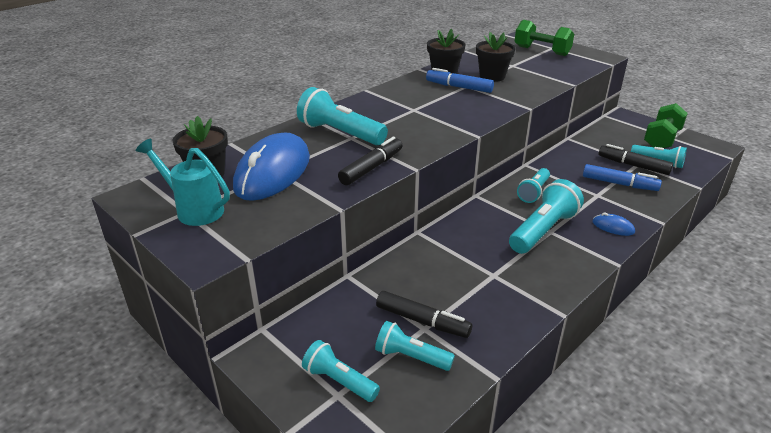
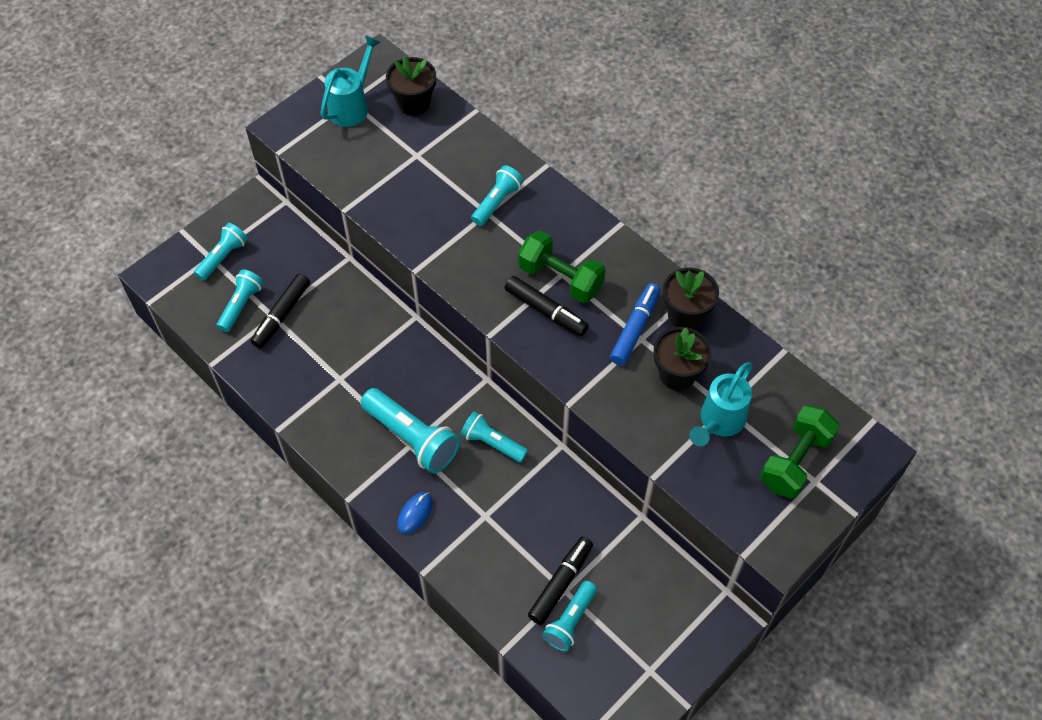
camera: 90 degrees right, 25 degrees up
blue mouse [233,133,310,201] -> none
turquoise flashlight [297,87,388,145] -> turquoise flashlight [471,166,523,226], size x0.62
black marker [338,137,403,185] -> black marker moved to [505,276,589,336]
blue marker [583,164,662,191] -> none
green dumbbell [644,103,688,148] -> green dumbbell moved to [518,230,605,303]
none -> turquoise watering can [689,362,753,446]

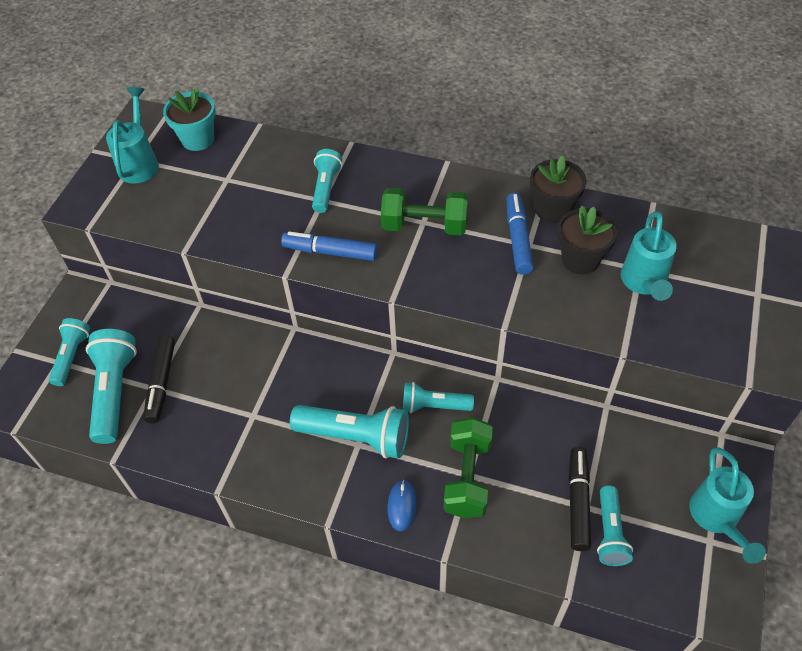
camera: 25 degrees left, 5 degrees down
turquoise flashlight [217,269,264,332] -> turquoise flashlight [86,329,137,444], size x1.61
black flower pot [386,56,436,116] -> turquoise flower pot [163,88,216,151]
black marker [505,276,589,336] -> none
green dumbbell [760,405,840,499] -> green dumbbell moved to [444,417,493,518]
none -> blue marker [281,231,378,261]
none -> turquoise watering can [689,447,766,564]

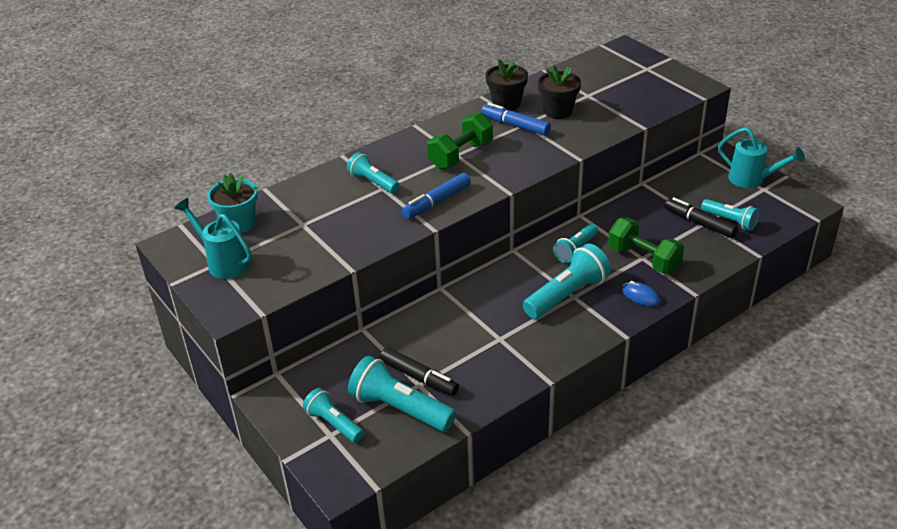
camera: 55 degrees left, 15 degrees down
turquoise watering can [620,211,677,301] -> none

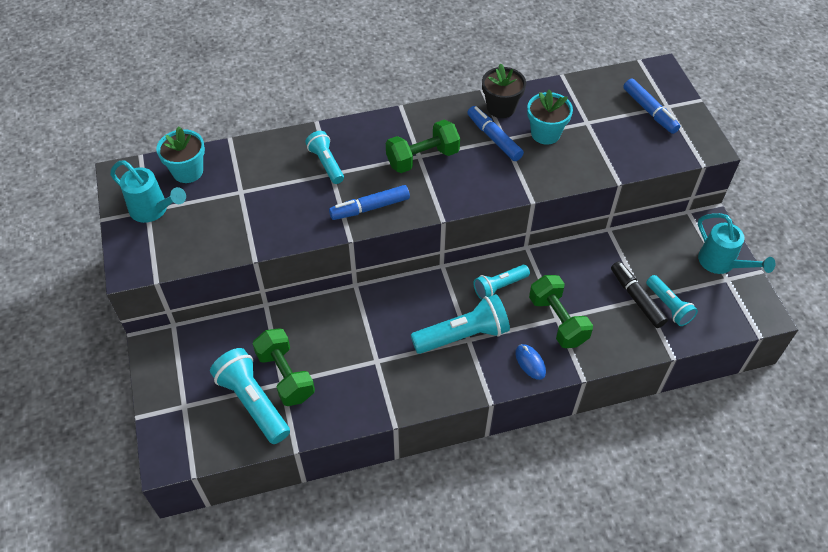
camera: 20 degrees right, 15 degrees up
turquoise watering can [174,198,252,279] -> turquoise watering can turned 150 degrees clockwise [110,160,186,223]
turquoise flashlight [303,388,364,443] -> none
black marker [380,347,459,396] -> green dumbbell [252,328,315,406]
black flower pot [538,65,581,119] -> turquoise flower pot [527,90,573,145]
none -> blue marker [623,78,680,134]

